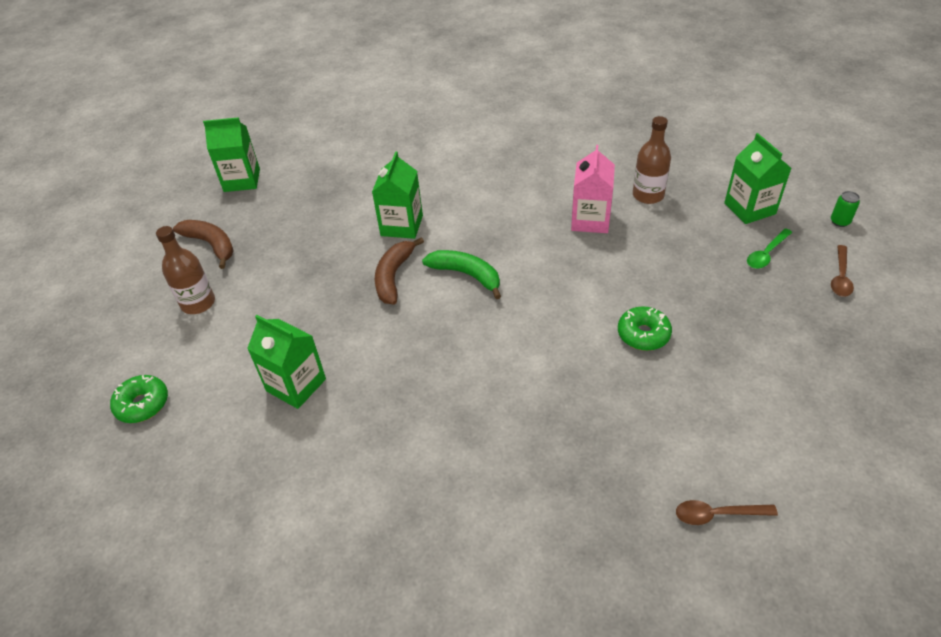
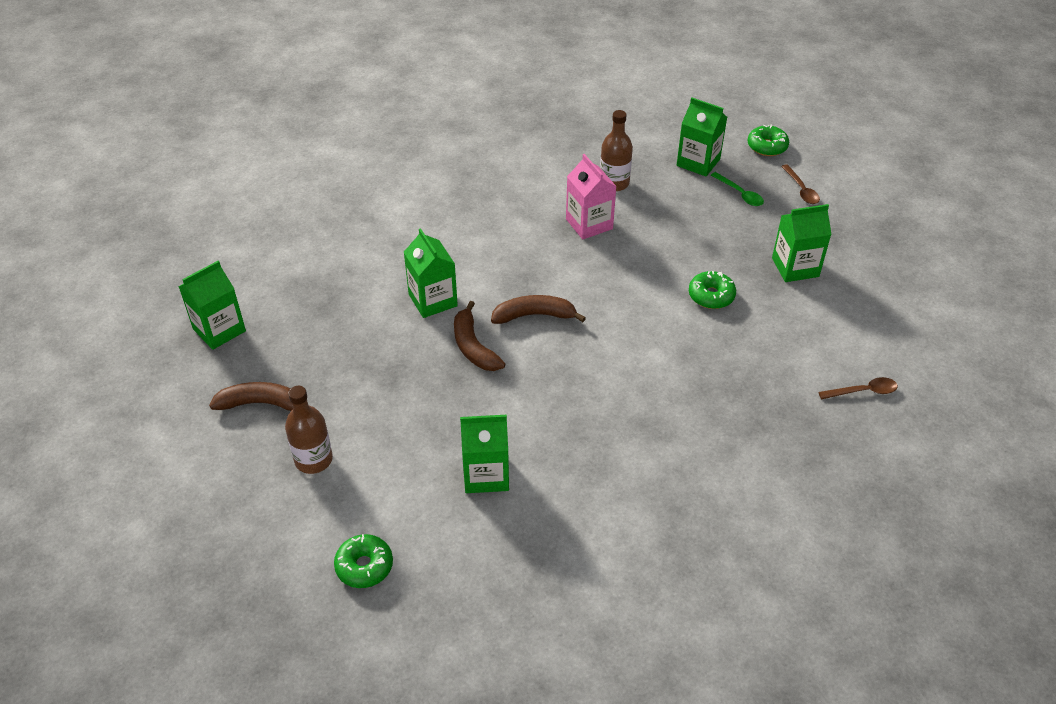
camera: 40 degrees left, 0 degrees up
green banana [422,250,501,299] -> brown banana [491,295,586,324]
brown spoon [676,500,778,525] -> brown spoon turned 150 degrees counterclockwise [819,377,898,399]
green spoon [747,228,792,269] -> green spoon turned 45 degrees counterclockwise [711,172,764,206]
green can [831,191,860,227] -> green donut [747,124,789,156]
none -> green carton [772,204,832,282]

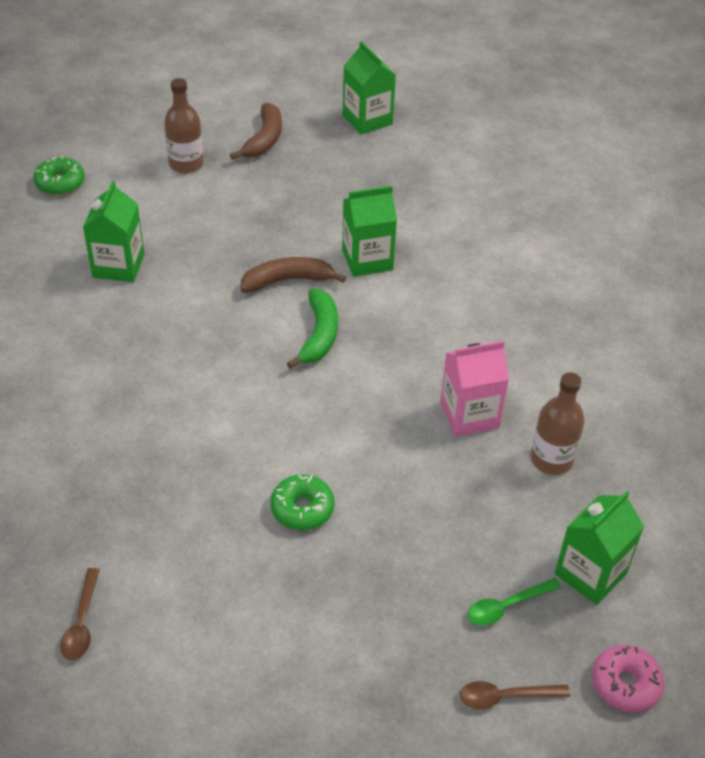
camera: 100 degrees right, 0 degrees up
brown banana [491,295,586,324] -> green banana [287,289,338,369]
green donut [747,124,789,156] -> pink donut [592,645,664,713]
green carton [772,204,832,282] -> none

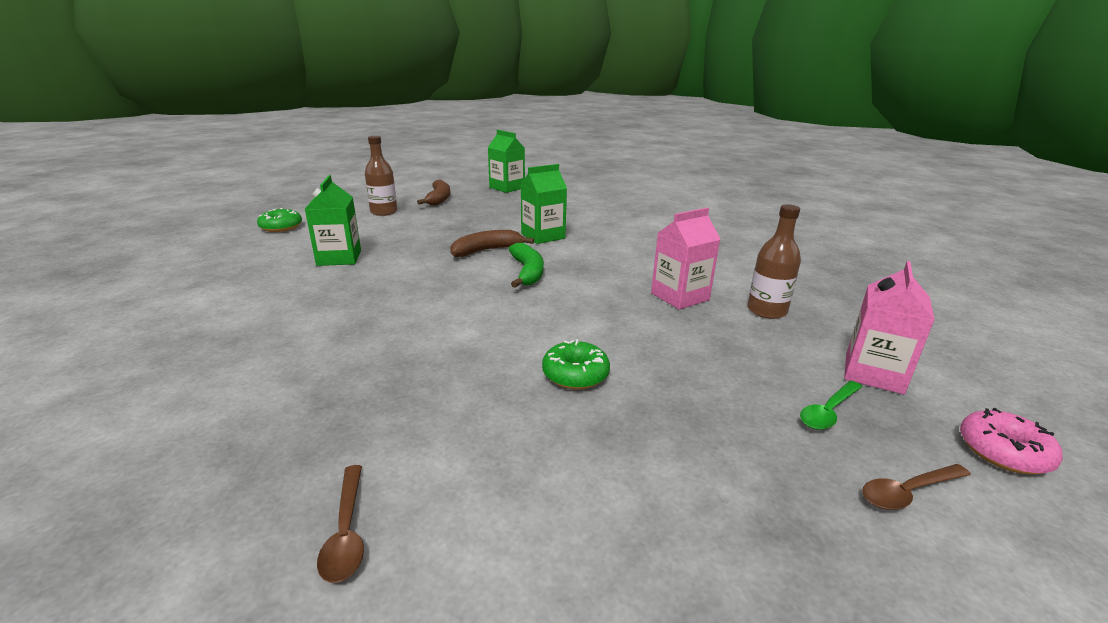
camera: 15 degrees left, 20 degrees down
green carton [555,491,644,605] -> pink carton [844,261,935,394]

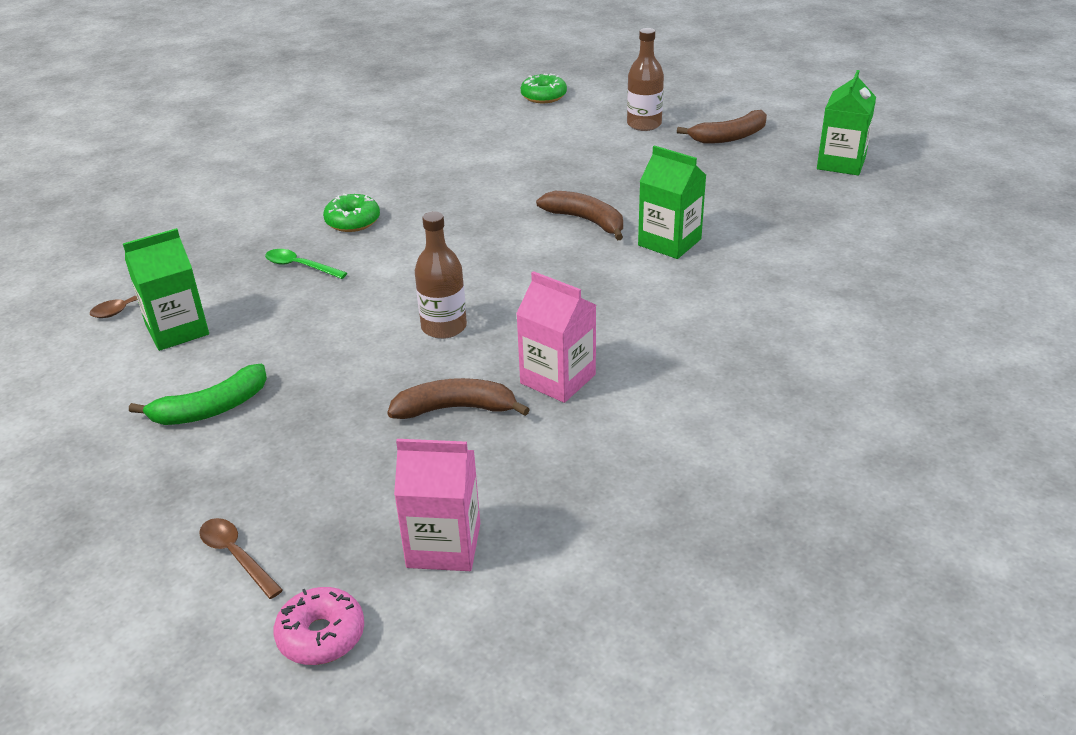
camera: 70 degrees right, 10 degrees up
green carton [305,175,361,266] -> green carton moved to [123,228,209,351]
green banana [509,243,544,288] -> green banana moved to [129,364,267,425]
green donut [542,339,610,390] -> green donut moved to [323,193,380,232]
brown bottle [747,204,801,319] -> brown bottle moved to [415,211,467,339]
green spoon [800,381,862,430] -> green spoon moved to [265,249,347,279]
none -> brown banana [387,378,530,419]

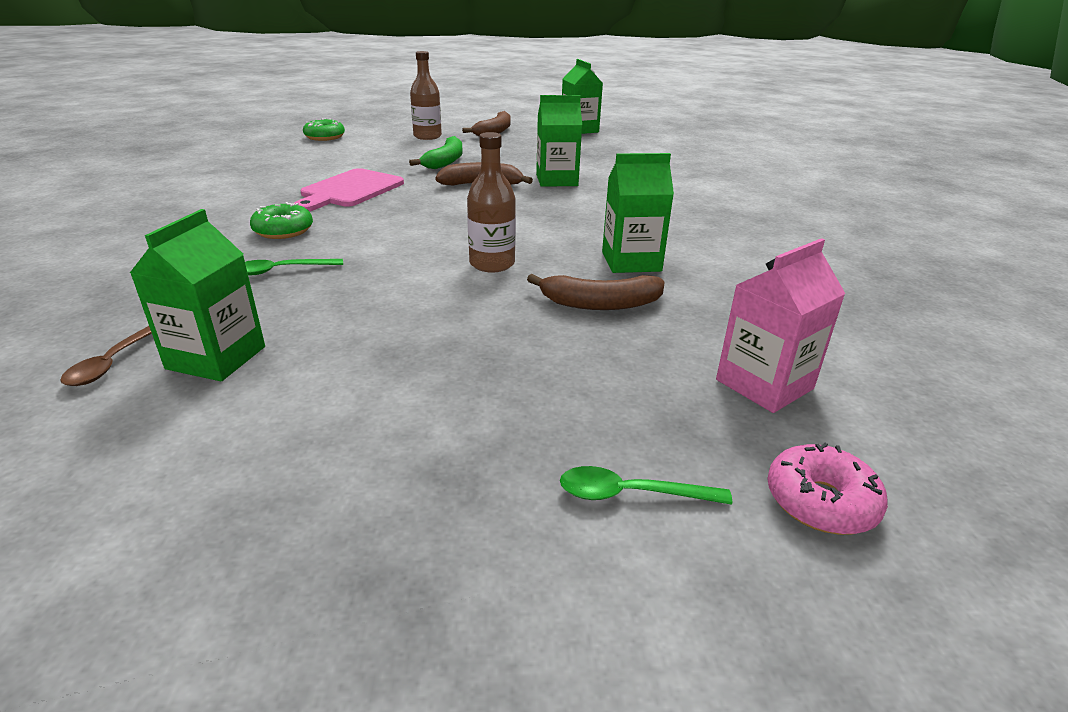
camera: 45 degrees left, 5 degrees down
green banana [129,364,267,425] -> green banana moved to [409,136,463,169]
brown spoon [199,518,283,599] -> green spoon [560,466,732,505]
brown banana [387,378,530,419] -> brown banana turned 135 degrees counterclockwise [527,274,664,310]
pink carton [516,271,596,403] -> green carton [602,153,674,273]
none -> pink cutting board [295,168,404,212]

